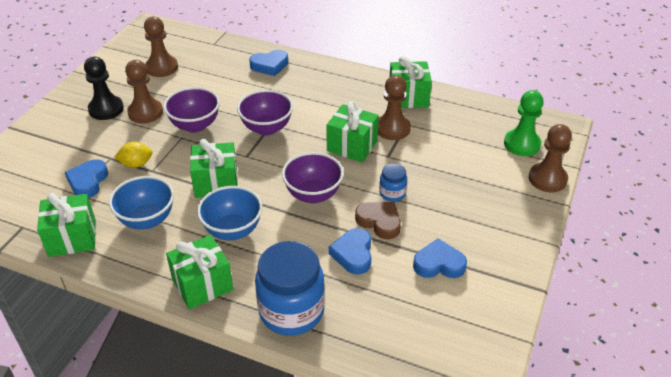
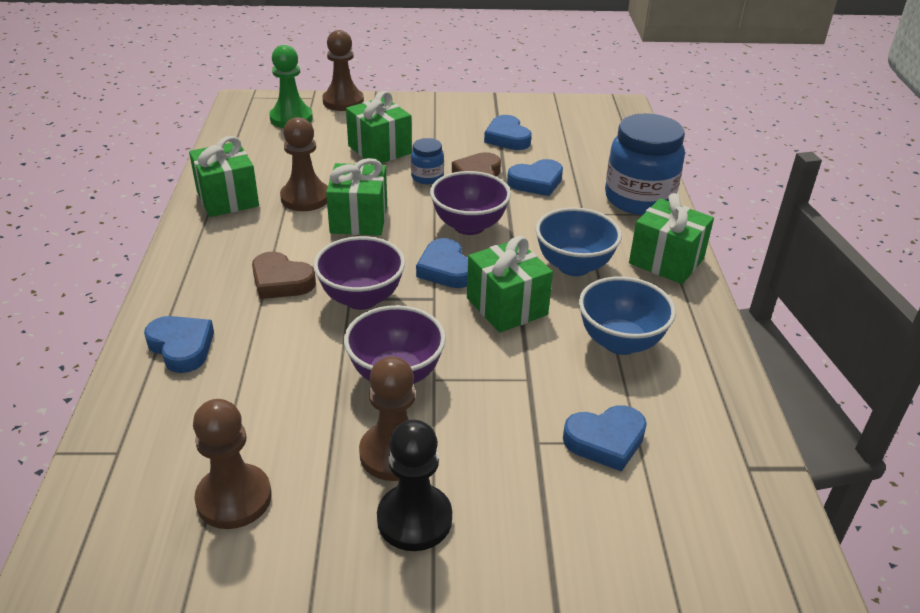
camera: 115 degrees left, 5 degrees down
green gift [37,193,96,257] -> green gift moved to [346,91,412,165]
yellow lemon [114,142,153,168] -> none
none -> brown heart [252,252,316,299]
none -> blue heart [416,238,468,288]

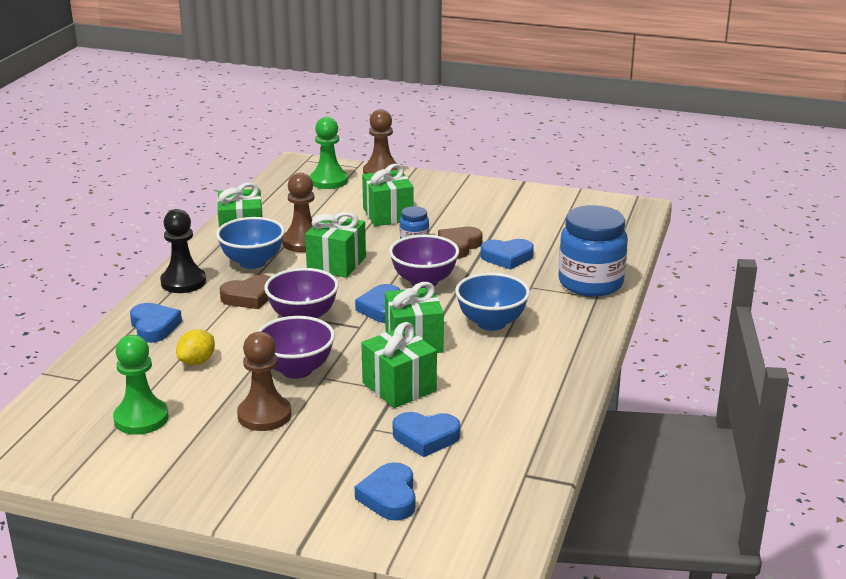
camera: 20 degrees right, 10 degrees down
brown pawn [193,399,272,529] -> green pawn [113,335,169,435]
brown heart [252,252,316,299] -> brown heart turned 75 degrees counterclockwise [220,275,270,309]
black pawn [377,420,452,551] -> black pawn moved to [160,209,206,293]
blue heart [484,115,532,150] -> blue heart moved to [355,462,415,521]
blue bowl [579,276,676,355] -> blue bowl moved to [216,217,285,269]
green gift [629,193,714,284] -> green gift moved to [361,322,437,408]
none -> yellow lemon [176,329,215,365]

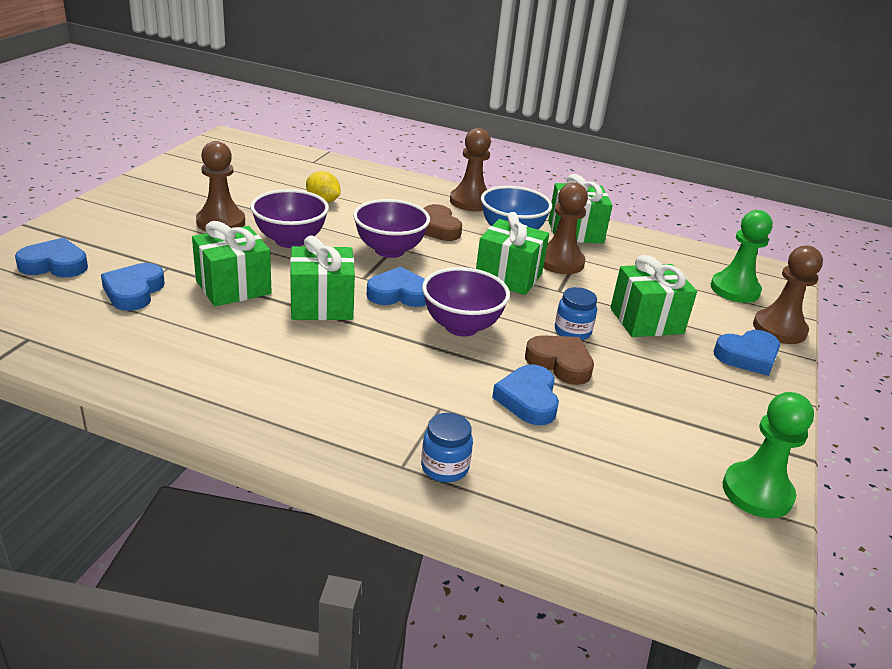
camera: 90 degrees right, 5 degrees up
green pawn [113,335,169,435] -> green pawn moved to [722,392,814,518]
blue heart [130,303,182,343] -> blue heart moved to [714,330,780,376]
black pawn [160,209,206,293] -> brown pawn [450,128,491,211]
blue bowl [455,273,530,331] -> none
blue jar [558,205,628,297] -> blue jar [421,413,473,482], size x0.48

